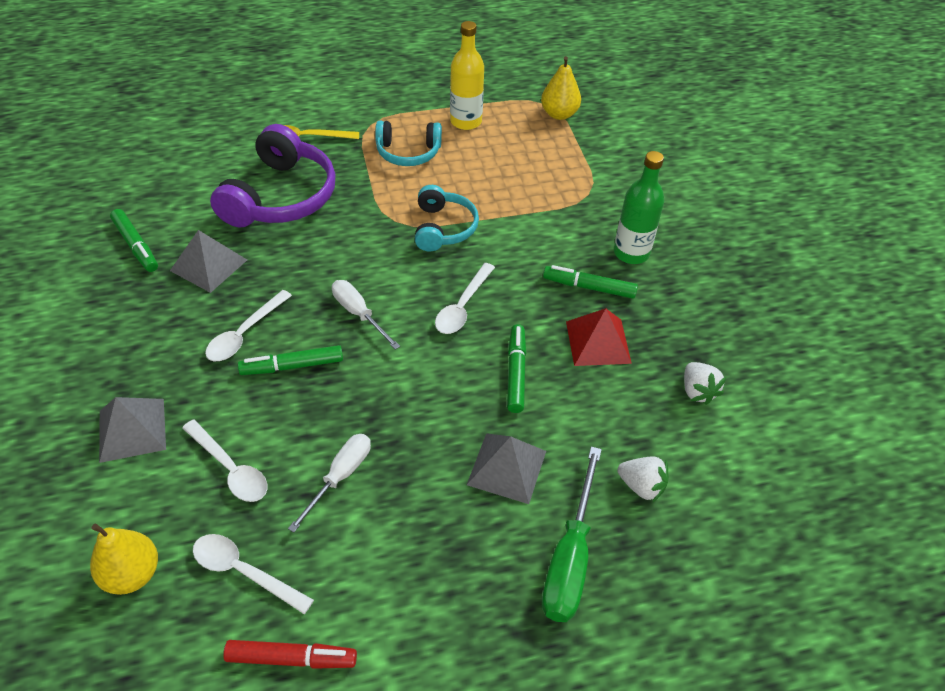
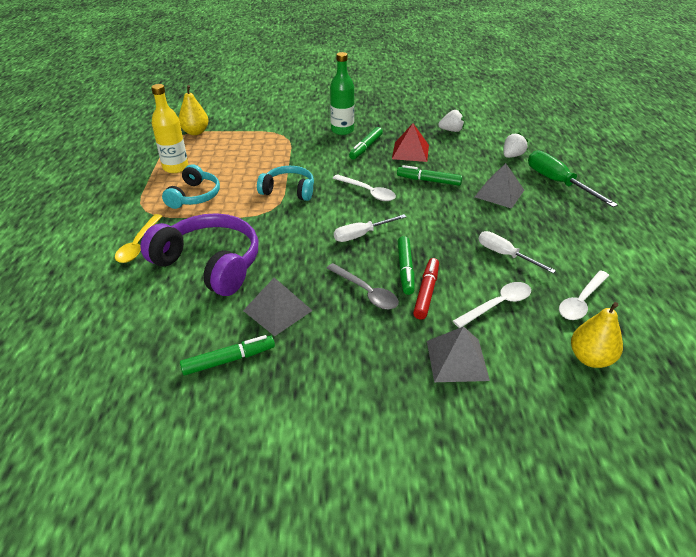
camera: 75 degrees left, 10 degrees down
white spoon [205,290,292,361] -> grey spoon [326,263,399,310]
red marker [223,640,357,669] -> red marker moved to [413,258,439,320]
green screwdriver [542,446,602,622] -> green screwdriver turned 150 degrees counterclockwise [528,150,618,207]

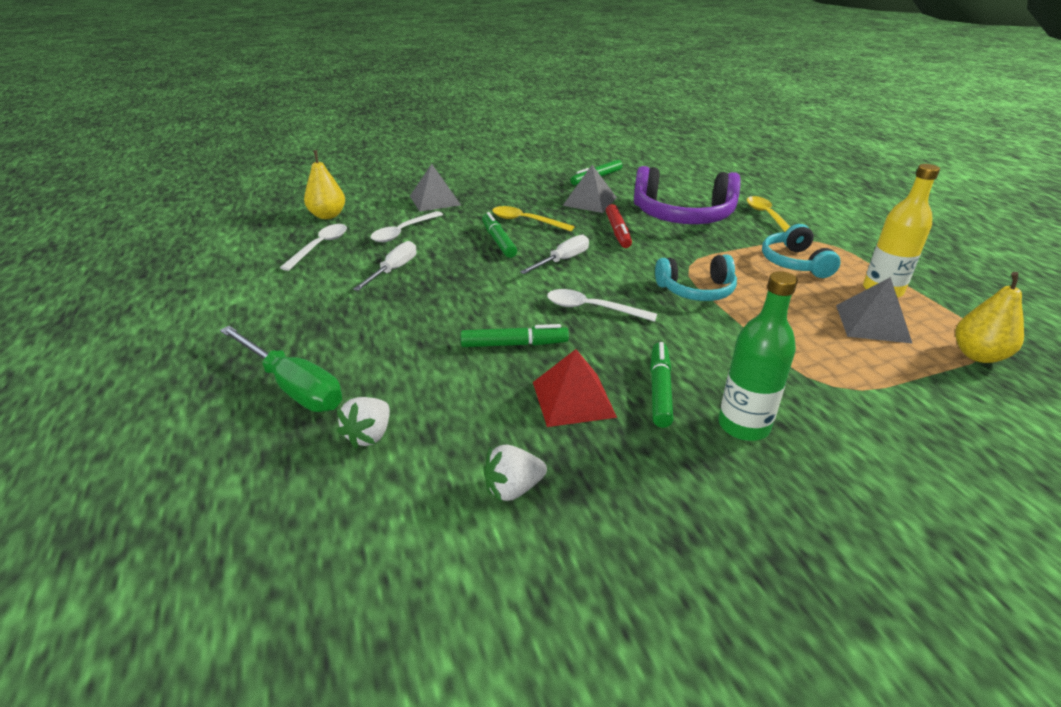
camera: 160 degrees right, 5 degrees down
grey spoon [326,263,399,310] -> yellow spoon [492,206,575,231]
red marker [413,258,439,320] -> red marker moved to [606,204,632,248]
grey pyramid [475,163,524,209] -> grey pyramid moved to [836,277,913,344]
white screwdriver [478,231,556,273] -> white screwdriver turned 90 degrees counterclockwise [353,241,417,291]

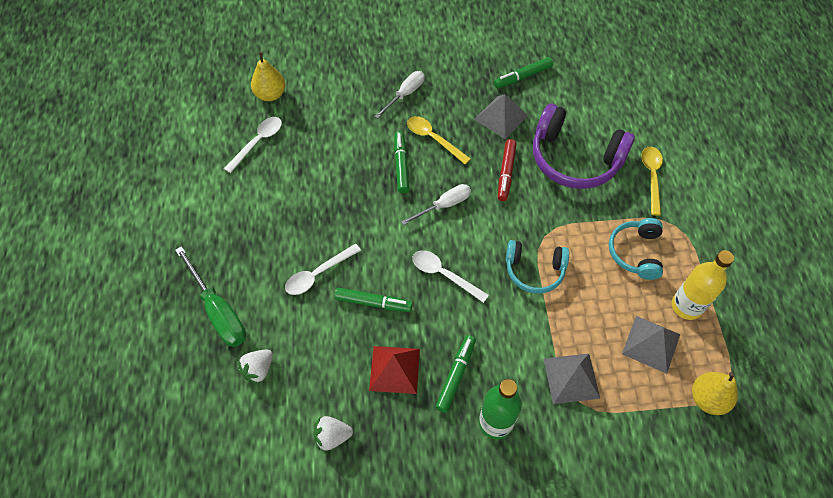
camera: 15 degrees right, 25 degrees up
white screwdriver [353,241,417,291] -> white screwdriver moved to [375,71,425,118]
white spoon [370,211,443,242] -> white spoon moved to [285,244,361,295]
grey pyramid [410,164,461,212] -> grey pyramid moved to [544,354,600,404]

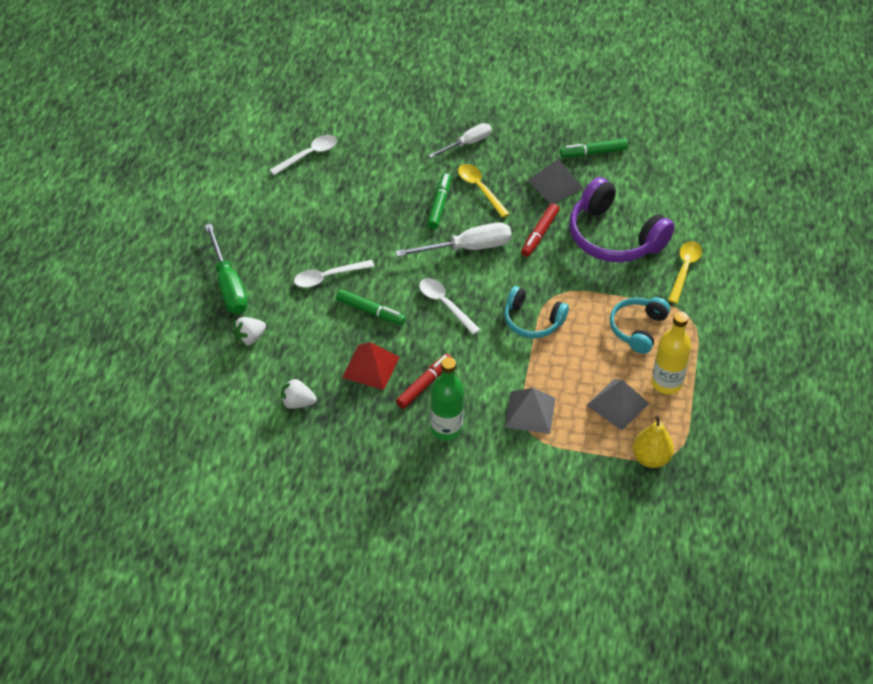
camera: 15 degrees right, 10 degrees down
yellow pear [251,52,285,101] -> none
white screwdriver [401,184,471,225] -> white screwdriver [395,223,512,257], size x1.51
green marker [435,335,476,413] -> red marker [396,354,452,409]

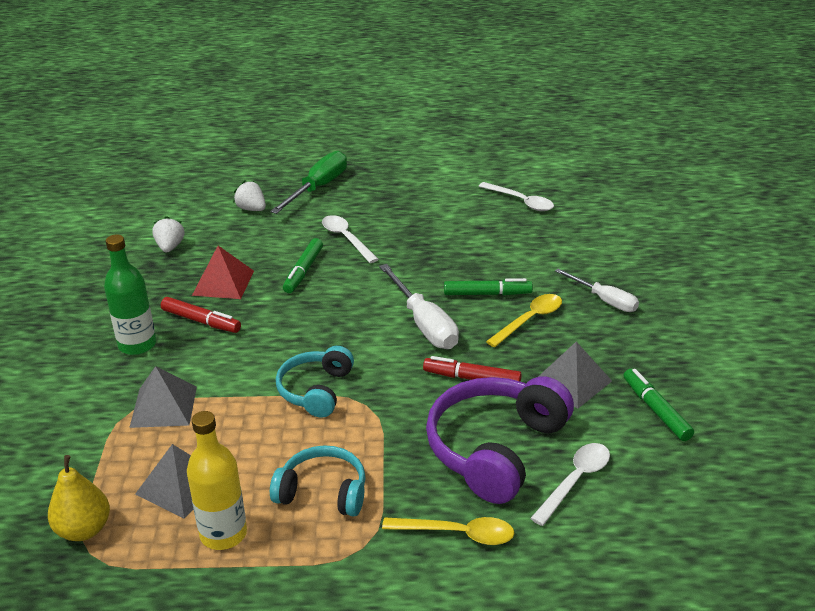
camera: 80 degrees right, 15 degrees down
green screwdriver [205,224,248,314] -> green screwdriver turned 150 degrees clockwise [270,151,347,214]
white spoon [419,278,480,335] -> white spoon moved to [530,443,610,526]

